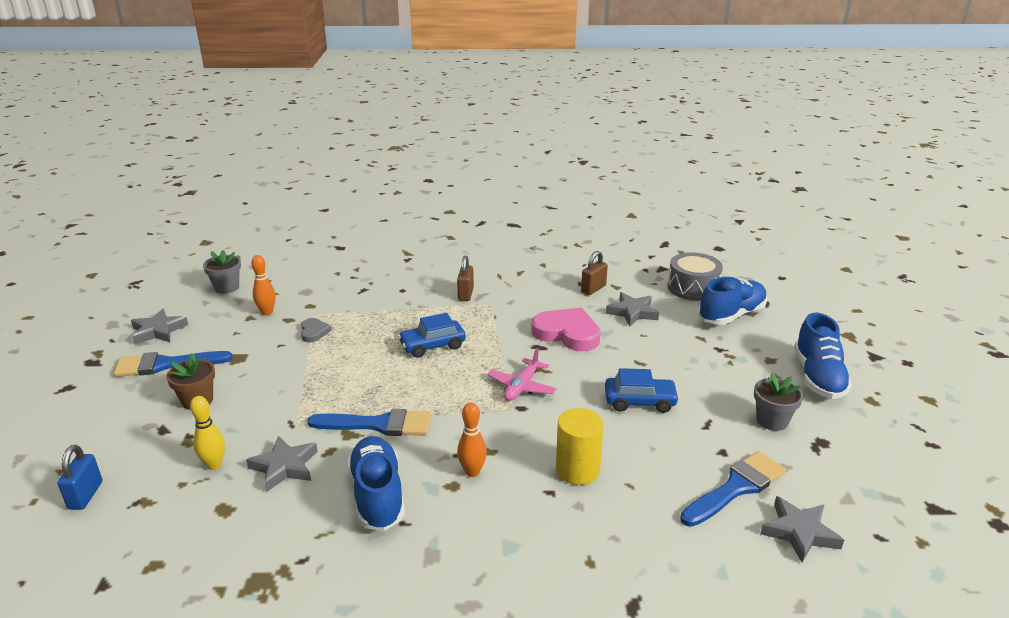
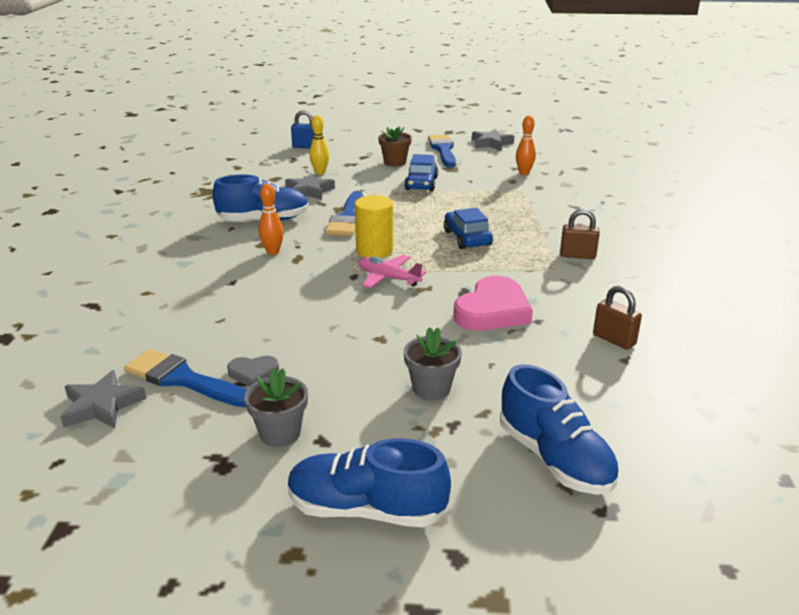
camera: 95 degrees right, 0 degrees up
grey flower pot [203,250,241,294] -> grey flower pot moved to [404,327,462,400]
grey heart [301,318,332,342] -> grey heart moved to [227,356,279,387]
yellow cylinder [556,408,604,485] -> yellow cylinder moved to [355,195,393,258]
blue car [605,368,680,413] -> blue car moved to [404,154,438,191]
grey star [606,292,659,326] -> none
grey drum [668,252,723,301] -> none
blue brush [680,451,786,527] -> blue brush turned 150 degrees clockwise [124,349,247,407]

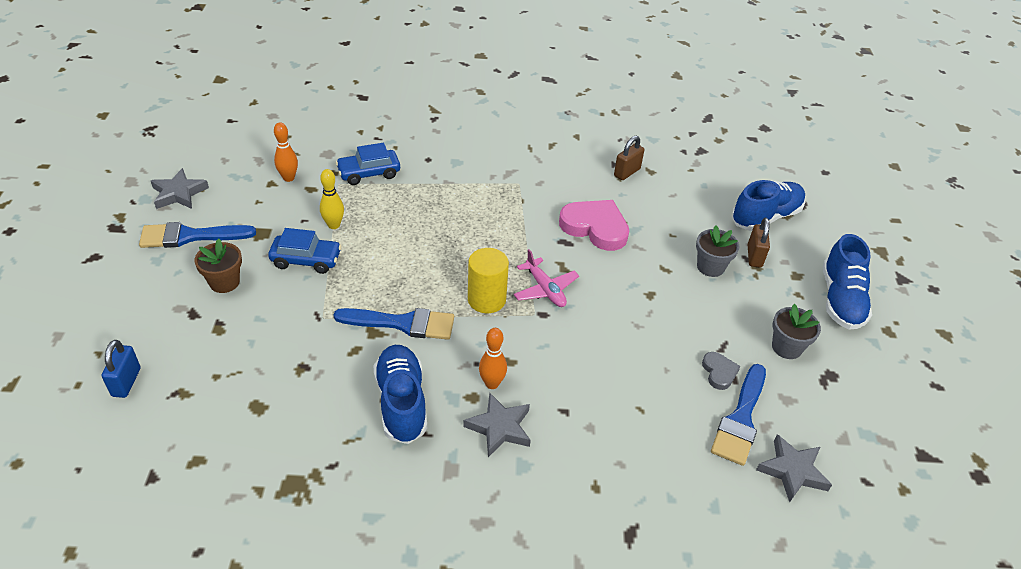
camera: 95 degrees left, 15 degrees up
grey star [285,173,335,200] -> grey star moved to [463,393,531,457]
yellow bowling pin [309,115,329,175] -> yellow bowling pin moved to [320,169,344,229]
pink plane [359,255,426,288] -> pink plane turned 60 degrees counterclockwise [514,249,579,307]
blue car [444,208,493,249] -> blue car moved to [336,143,400,185]
brown padlock [560,209,600,259] -> brown padlock moved to [748,218,770,268]

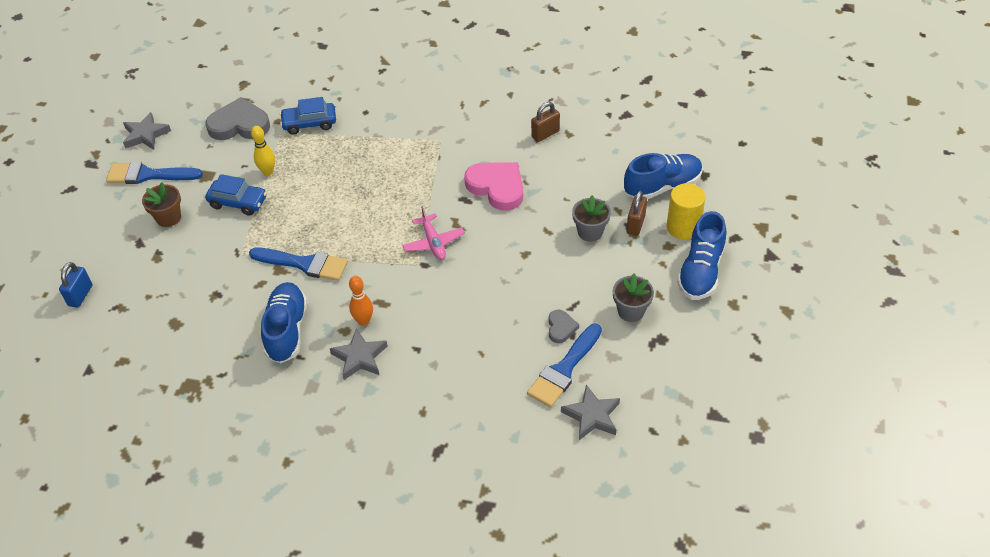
camera: 15 degrees right, 5 degrees up
orange bowling pin [274,122,298,182] -> grey heart [205,97,270,140]
yellow cylinder [468,248,509,313] -> yellow cylinder moved to [667,183,705,240]

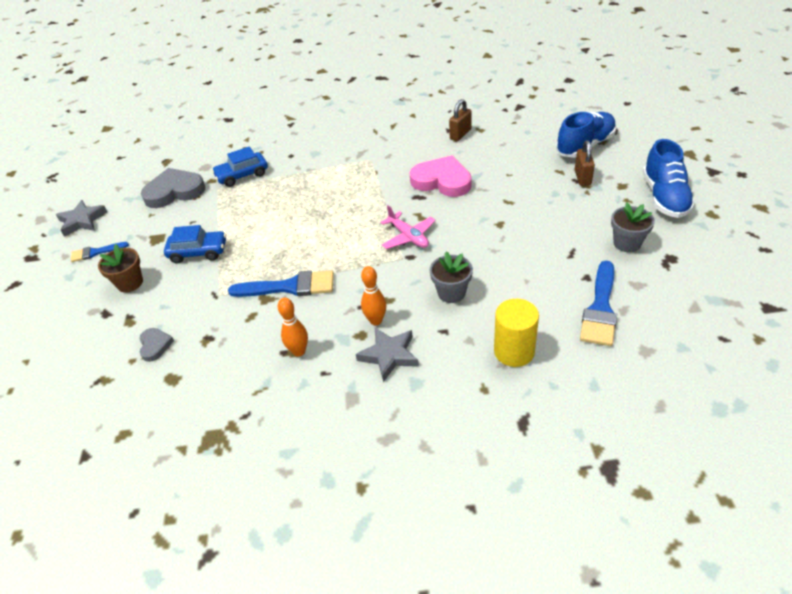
camera: 15 degrees left, 5 degrees down
blue padlock [59,262,92,308] -> none
blue brush [106,162,202,184] -> blue brush [71,242,129,262], size x0.58
yellow bowling pin [251,126,275,176] -> none
blue shoe [261,282,307,363] -> orange bowling pin [278,298,308,357]
grey heart [548,310,579,343] -> grey heart moved to [140,328,174,362]
grey star [561,385,620,440] -> none
grey flower pot [572,195,611,242] -> grey flower pot moved to [430,252,473,303]
yellow cylinder [667,183,705,240] -> yellow cylinder moved to [494,299,539,367]

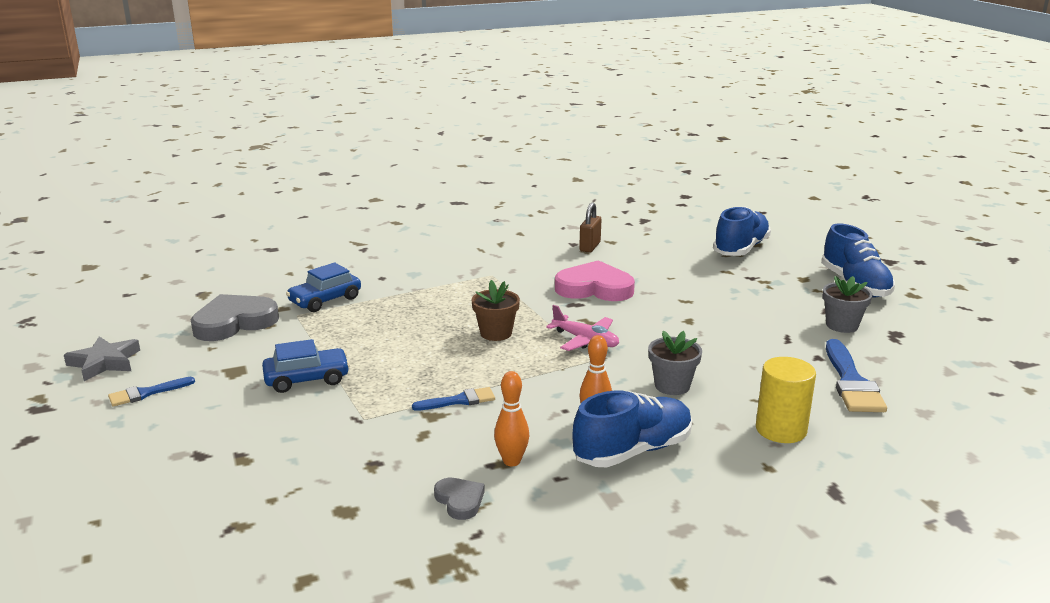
camera: 20 degrees left, 20 degrees down
brown flower pot [98,244,143,292] -> brown flower pot moved to [471,280,520,341]
grey heart [140,328,174,362] -> grey heart moved to [434,478,485,520]
blue brush [228,270,334,297] -> blue brush [412,387,495,411], size x0.58
grey star [356,328,419,382] -> blue shoe [572,391,692,467]
brown padlock [575,140,595,186] -> none

